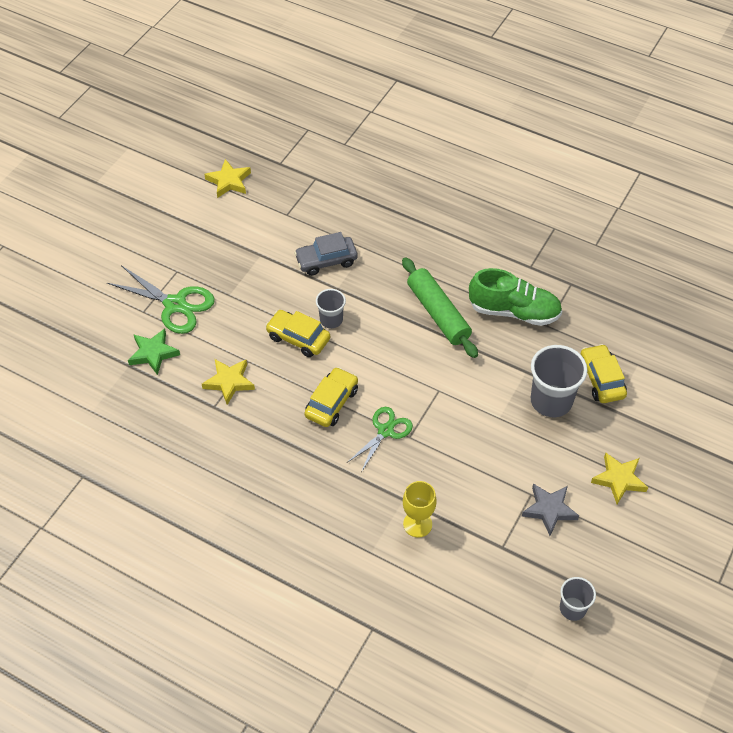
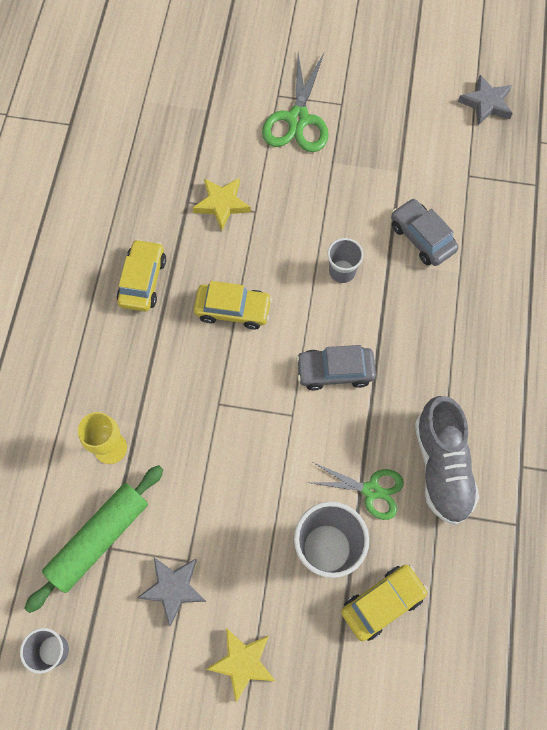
camera: 70 degrees right, 15 degrees up
green star [128,328,180,375] -> none
yellow star [204,159,251,198] -> grey star [458,75,513,125]
yellow car [265,310,330,357] -> yellow car moved to [117,239,166,312]
green scissors [348,407,413,472] -> green scissors moved to [306,462,404,520]
green rolling pin [402,257,478,358] -> green rolling pin moved to [24,465,163,613]
green shoe [469,268,562,326] -> grey shoe [415,396,479,525]
none -> grey car [296,345,376,391]

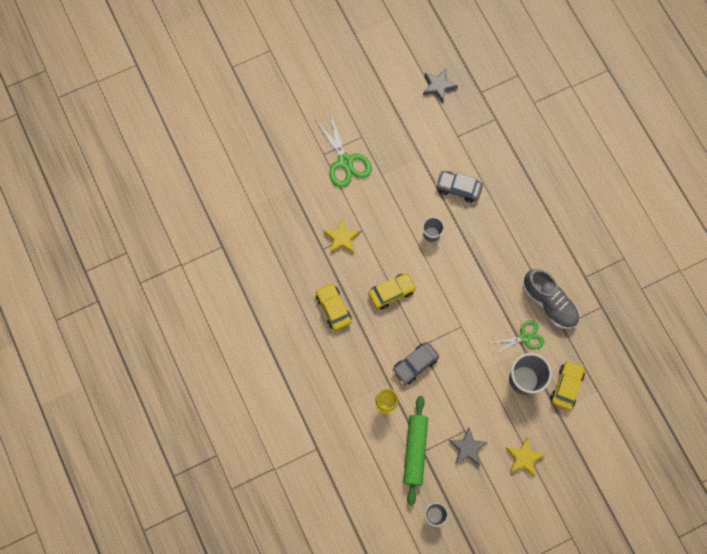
camera: 35 degrees left, 5 degrees up
grey car [296,345,376,391] -> grey car moved to [392,342,439,385]

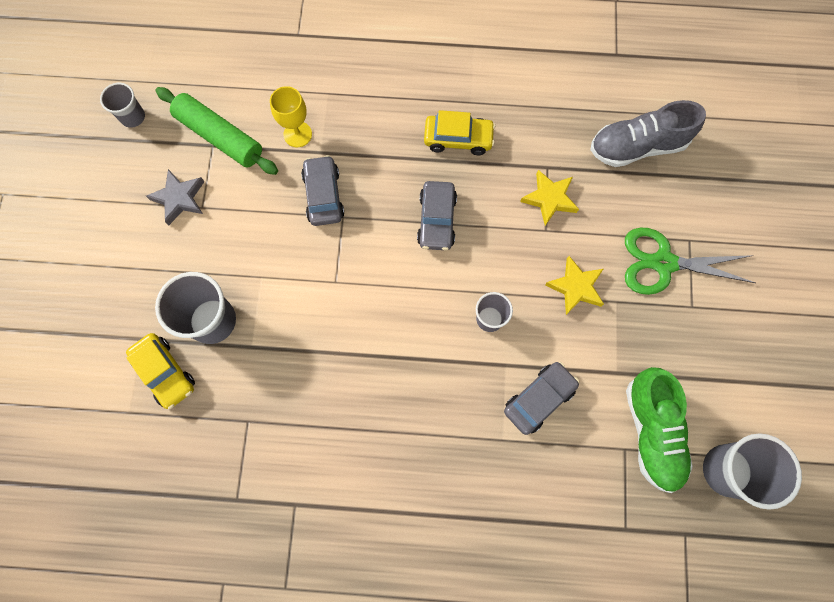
camera: 120 degrees right, 0 degrees up
yellow car [368,273,417,309] -> grey car [417,181,457,250]
grey star [423,69,458,103] -> grey cup [703,433,802,510]
green scissors [492,320,544,354] -> none
yellow star [506,437,545,477] -> yellow star moved to [545,256,604,315]
grey shoe [523,269,579,329] -> grey shoe moved to [590,100,706,167]
none -> green shoe [626,367,693,493]

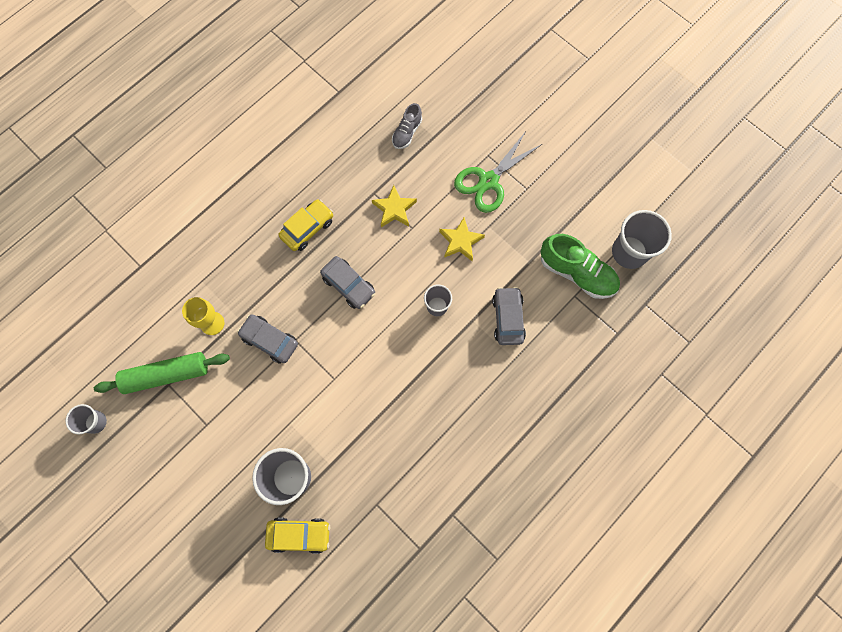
camera: 50 degrees left, 0 degrees up
grey star [146,169,205,225] -> none
grey shoe [590,100,706,167] -> grey shoe [392,103,422,149], size x0.57

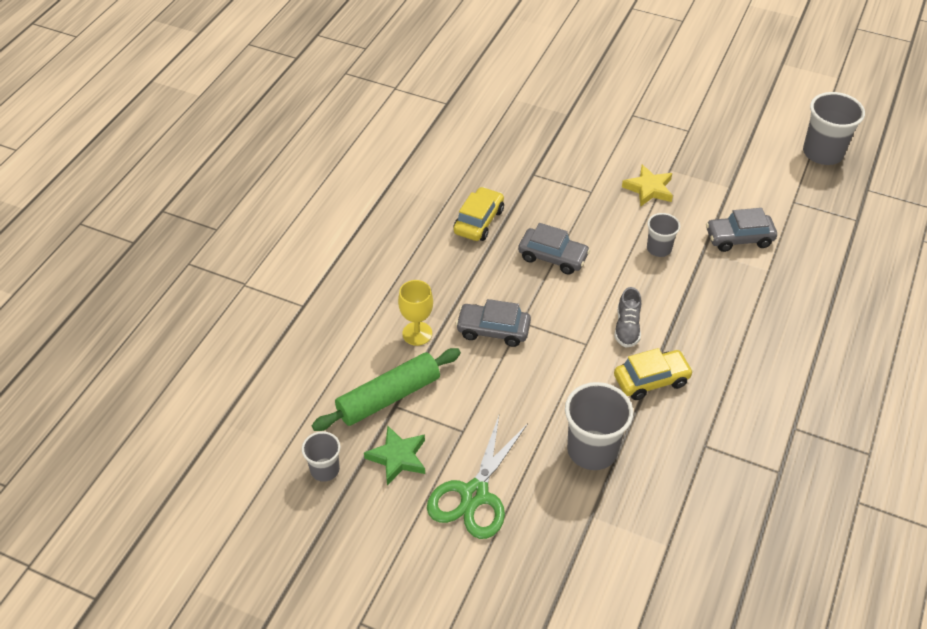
camera: 20 degrees left, 25 degrees down
yellow car [265,518,330,554] -> yellow car moved to [614,348,693,400]
yellow star [372,185,417,227] -> none
grey shoe [392,103,422,149] -> grey shoe moved to [614,287,641,347]
green scissors [454,133,542,213] -> green scissors moved to [427,416,528,539]
grey car [492,287,526,345] -> grey car turned 75 degrees counterclockwise [706,208,777,252]
green shoe [540,234,620,299] -> none
none -> green star [364,426,425,485]

